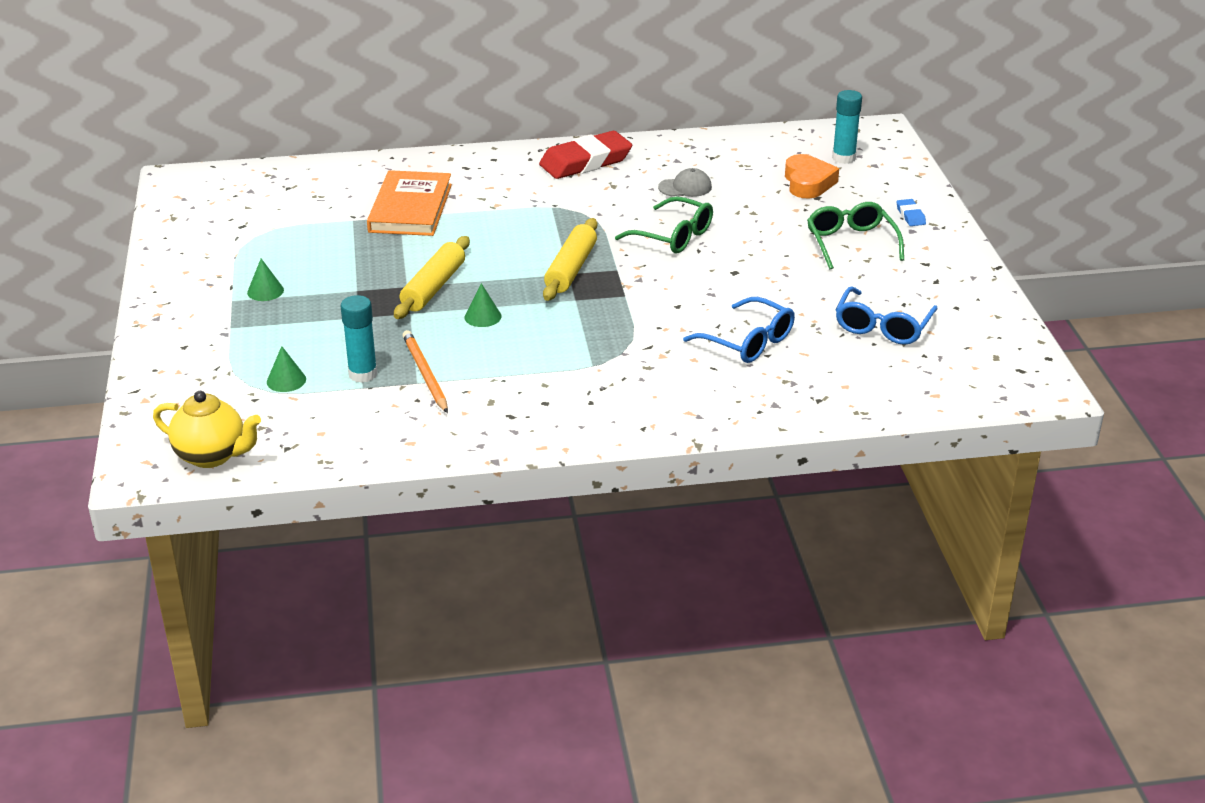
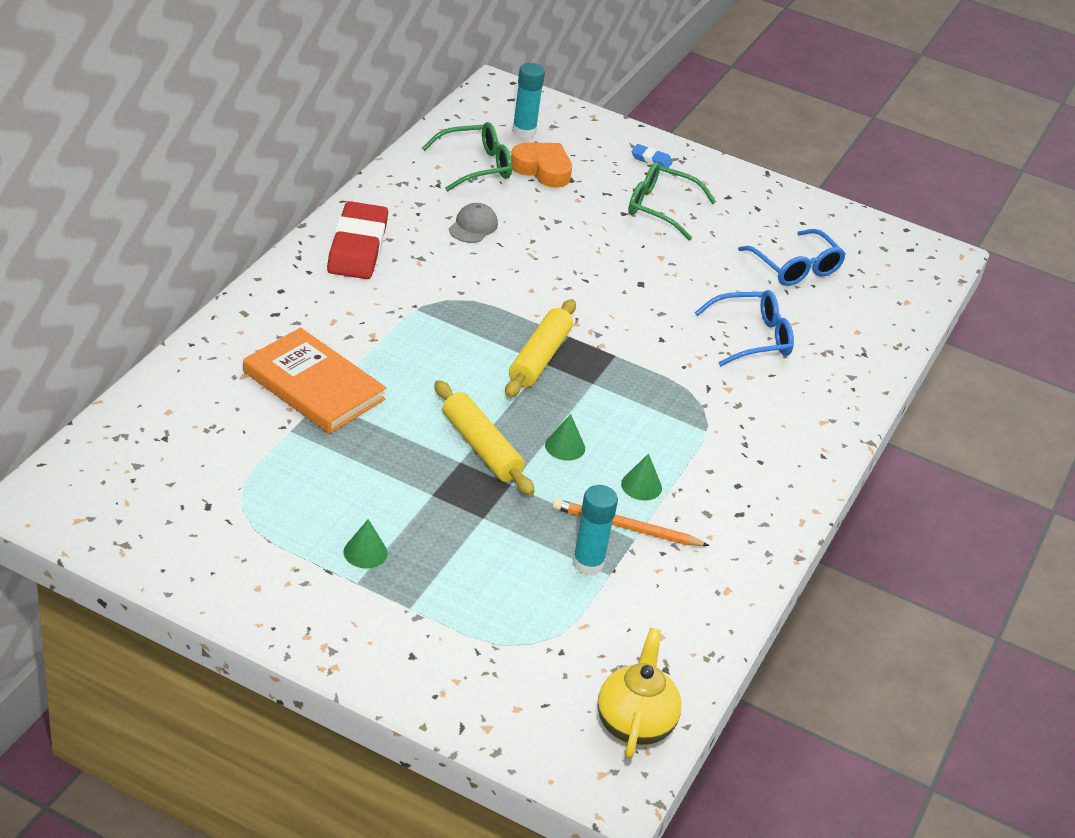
camera: 60 degrees left, 5 degrees up
yellow teapot [153,391,261,468] -> yellow teapot turned 45 degrees counterclockwise [597,628,681,759]
green cone [267,346,306,392] -> green cone moved to [621,453,662,500]
yellow rolling pin [543,218,597,301] -> yellow rolling pin turned 60 degrees clockwise [505,299,576,398]
green glasses [615,196,713,253] -> green glasses moved to [422,122,512,191]

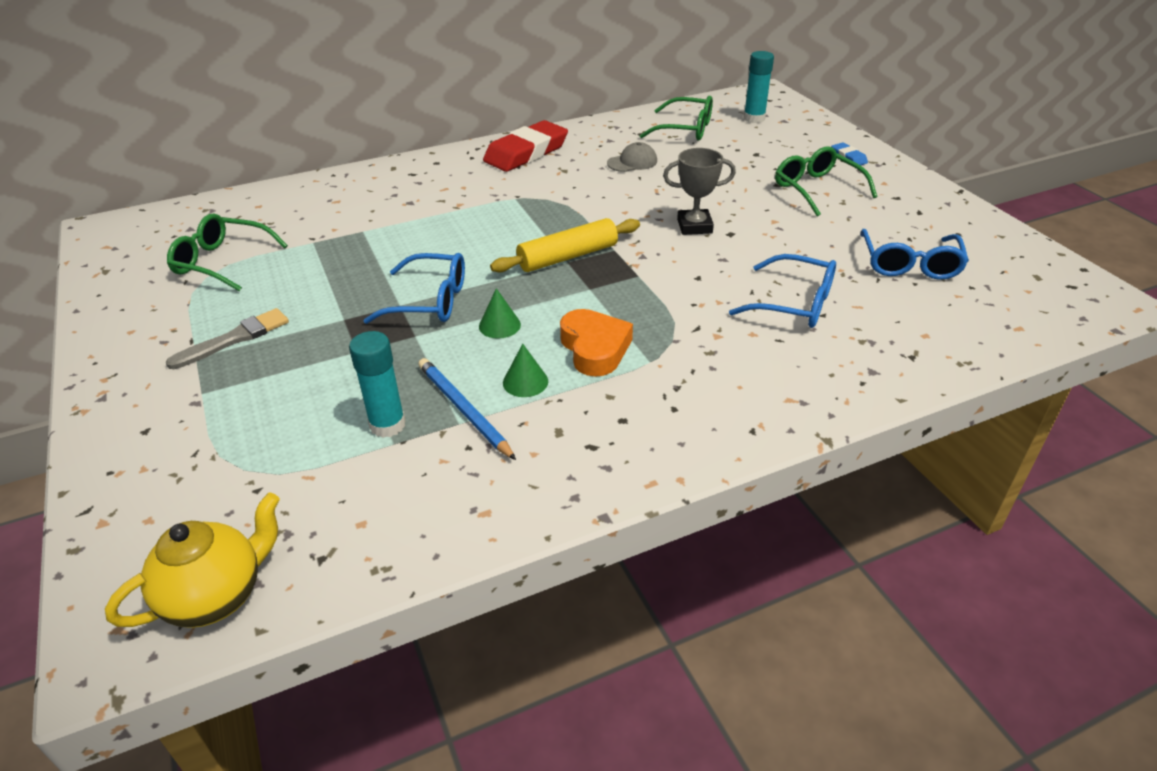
camera: 45 degrees right, 0 degrees up
orange book [243,328,386,434] -> none
green cone [344,519,388,569] -> grey brush [166,308,289,369]
yellow rolling pin [434,380,535,496] -> blue glasses [363,253,465,324]
orange heart [511,142,572,188] -> orange heart moved to [560,309,633,377]
orange pencil [552,499,710,546] -> blue pencil [418,358,516,460]
none -> green glasses [167,214,288,291]
none -> grey trophy [663,148,736,235]

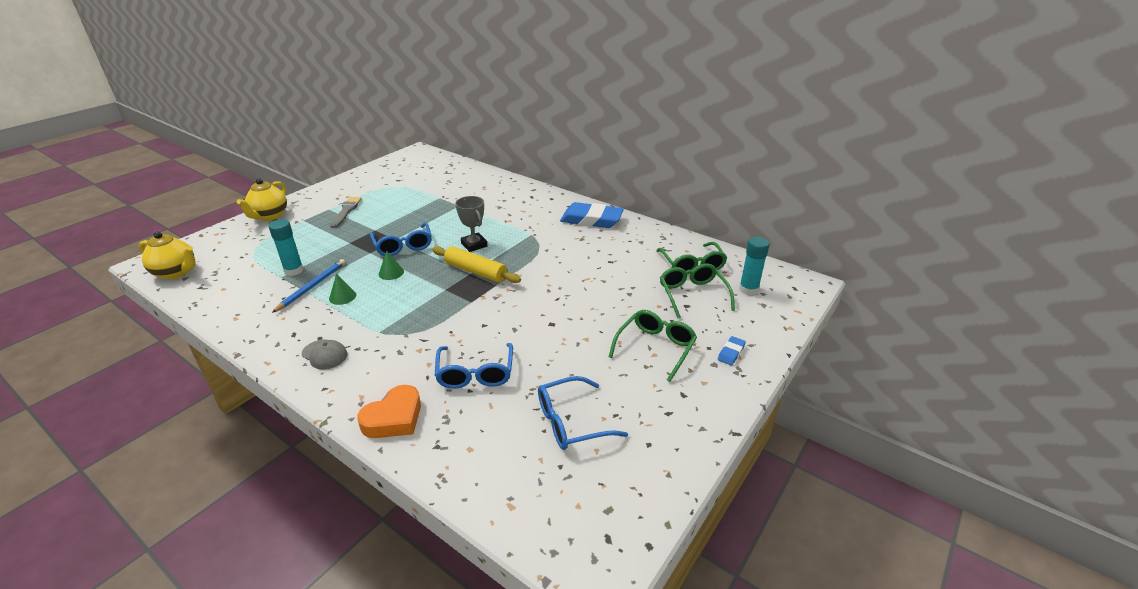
camera: 60 degrees right, 5 degrees down
grey brush [166,308,289,369] -> grey brush turned 105 degrees counterclockwise [330,197,362,228]
green glasses [167,214,288,291] -> green glasses moved to [660,264,735,318]
red eraser [483,120,568,172] -> blue eraser [560,202,624,228]
orange heart [560,309,633,377] -> orange heart moved to [357,385,421,438]
grey cap [607,142,657,172] -> grey cap moved to [302,339,347,369]
grey trophy [663,148,736,235] -> grey trophy moved to [455,196,487,252]
none -> yellow teapot [237,178,287,221]

